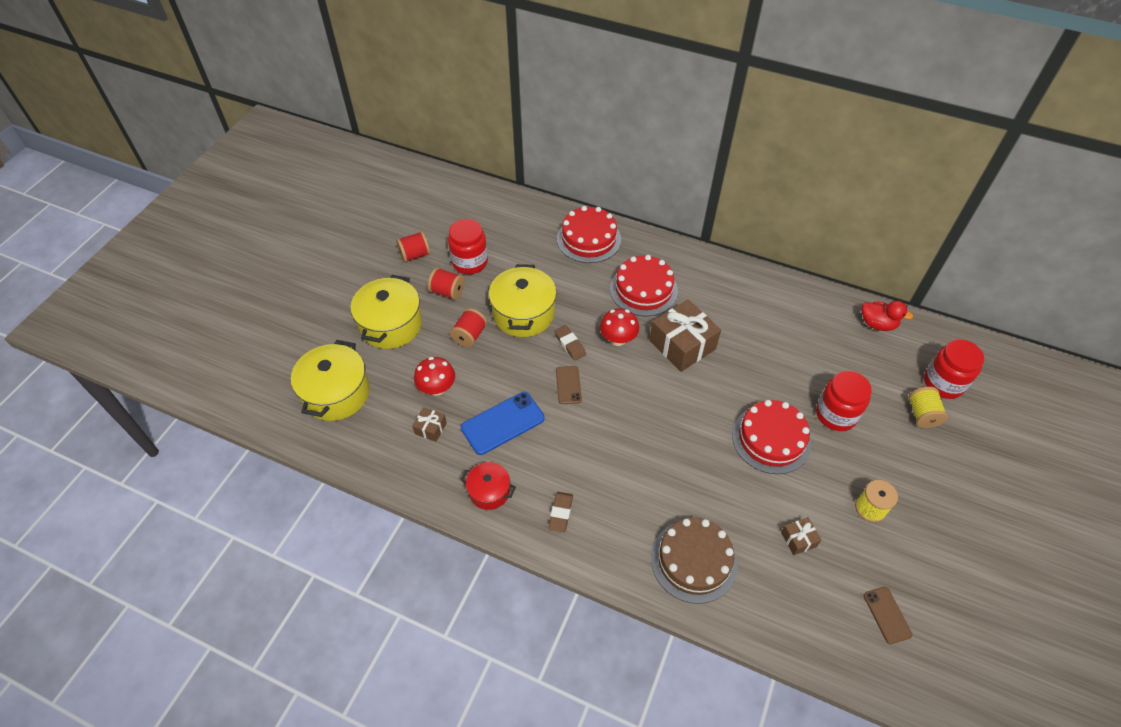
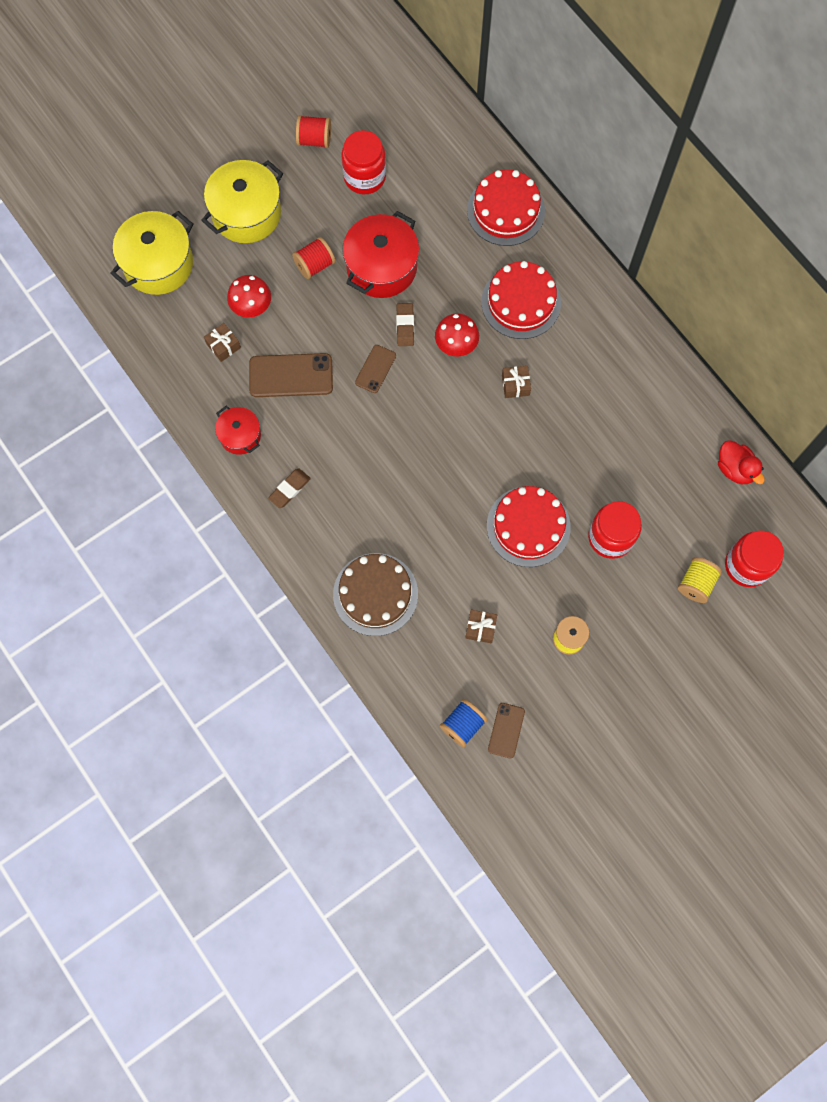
camera: 30 degrees right, 20 degrees up
red spool [428,268,465,300] -> none
blue phone [461,392,545,455] -> brown phone [249,353,333,397]
yellow pot [489,264,556,337] -> red pot [342,211,419,298]
brown gift [649,300,721,372] -> brown gift [502,366,531,398], size x0.47
none -> blue spool [440,699,487,747]

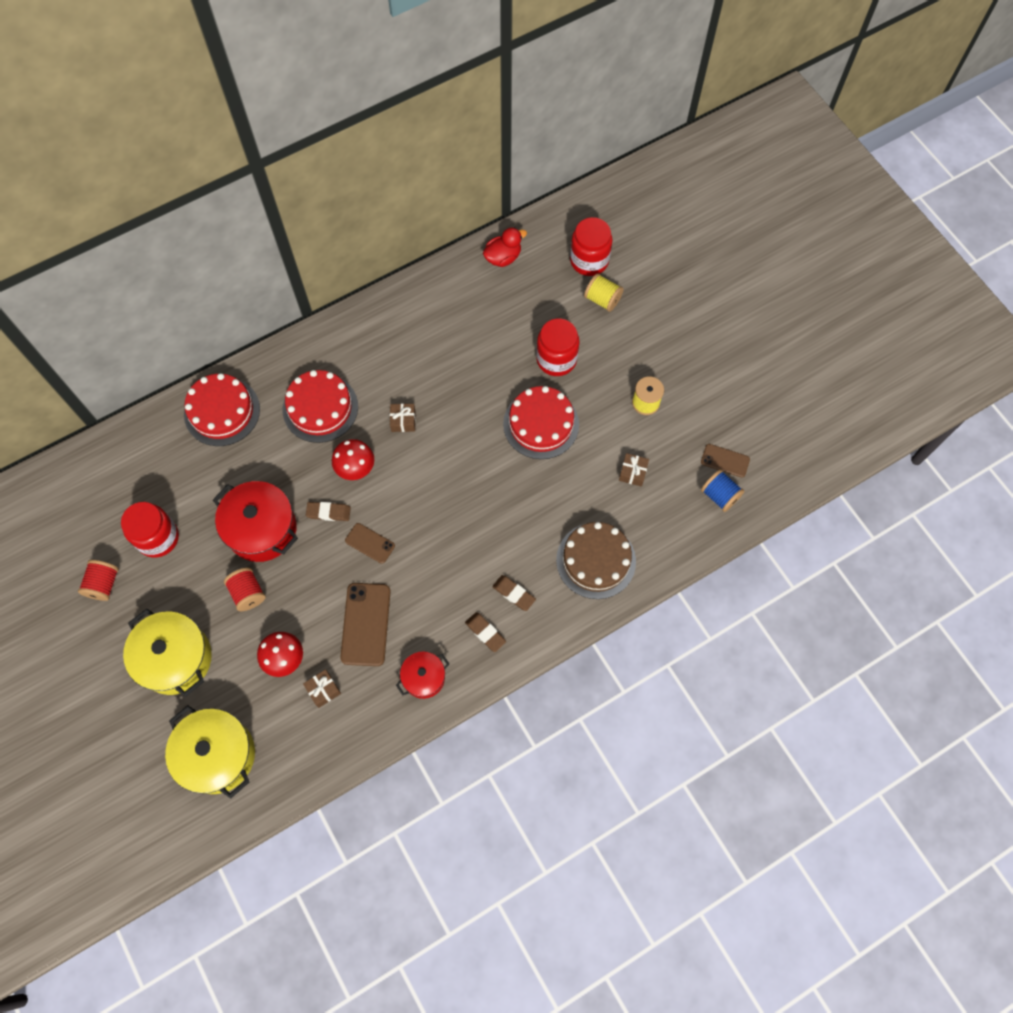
camera: 85 degrees left, 5 degrees down
none -> brown eraser [492,575,536,611]

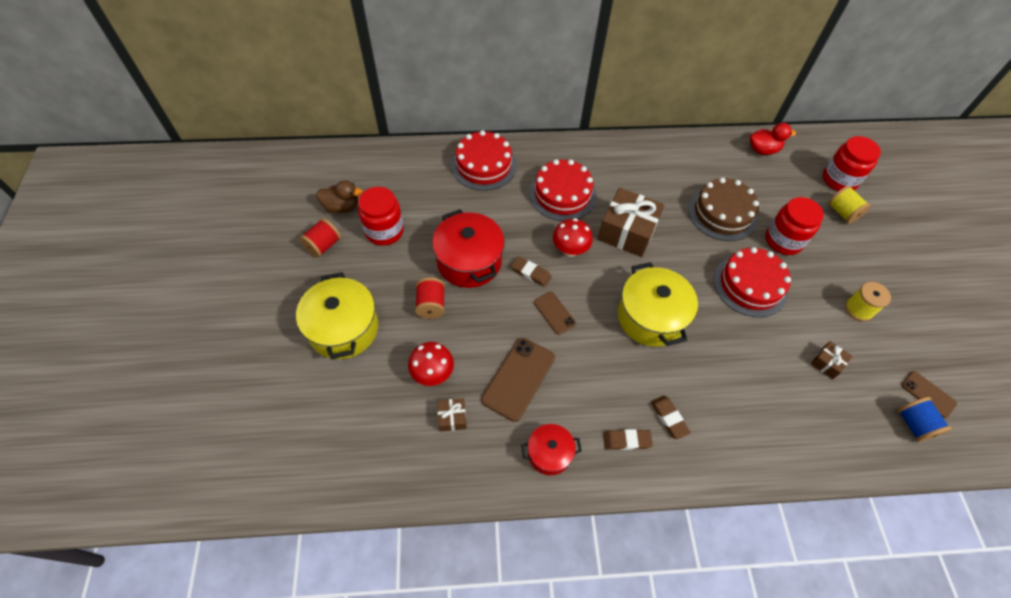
camera: 25 degrees right, 10 degrees down
yellow pot [165,705,255,799] -> yellow pot moved to [618,262,698,347]
brown gift [390,404,416,432] -> brown gift [598,188,665,257], size x2.15
brown eraser [465,612,506,652] -> brown eraser turned 75 degrees counterclockwise [603,429,653,450]
brown cake [556,522,636,599] -> brown cake moved to [688,177,759,241]
none -> brown duck [316,180,363,213]

